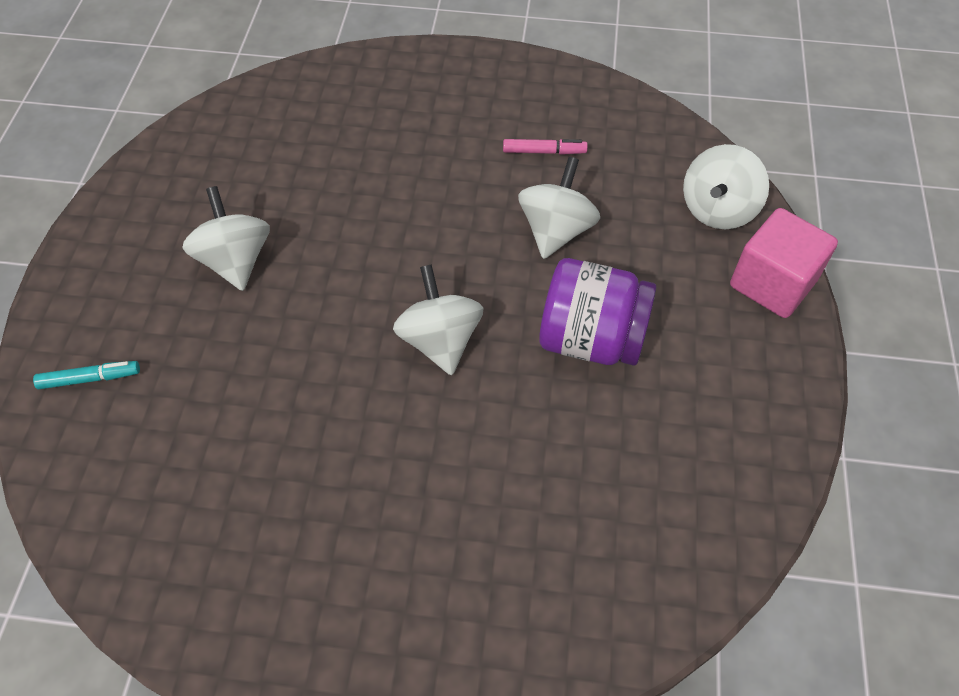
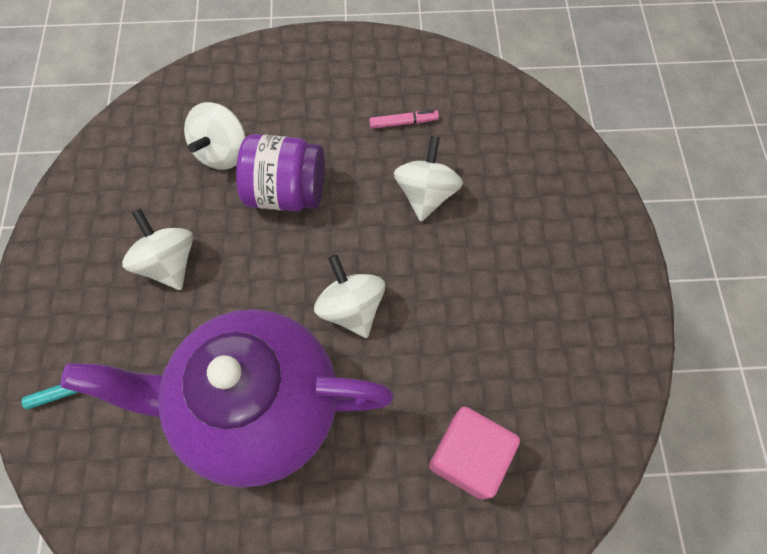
camera: 10 degrees left, 10 degrees up
purple jar [539,258,656,366] -> purple jar moved to [236,134,325,211]
white spinning top [683,144,769,229] -> white spinning top moved to [184,102,246,170]
pink cube [730,208,838,318] -> pink cube moved to [429,406,520,499]
none -> purple teapot [61,309,393,488]

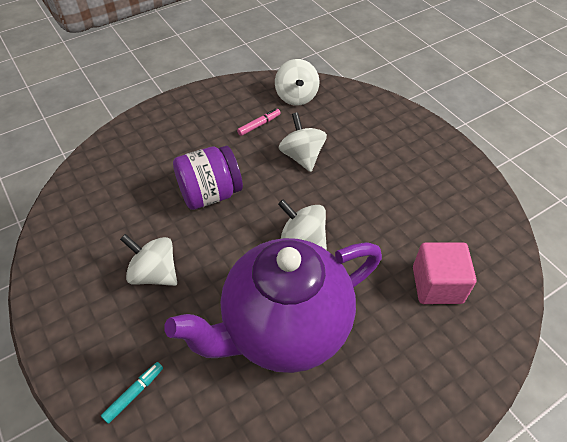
camera: 30 degrees left, 15 degrees down
white spinning top [184,102,246,170] -> white spinning top moved to [275,59,319,106]

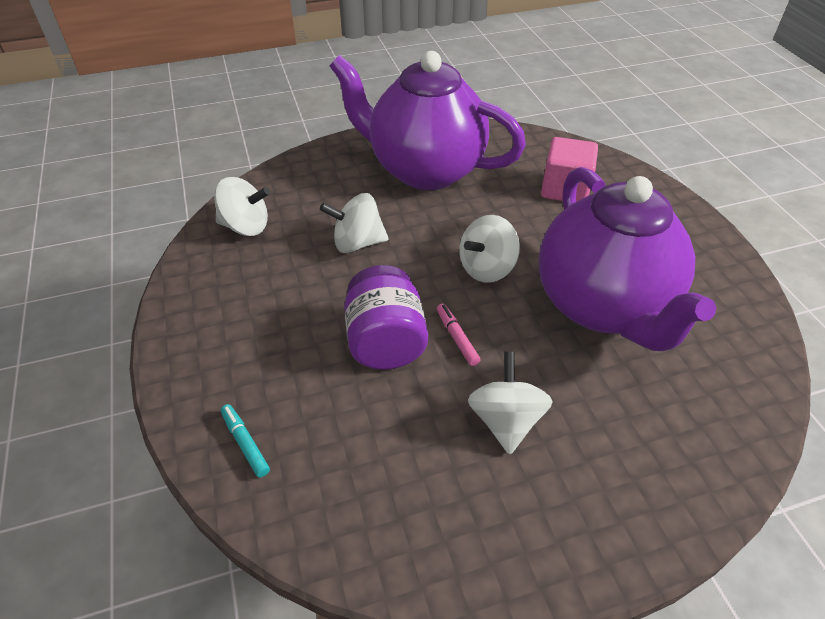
camera: 75 degrees left, 5 degrees down
turquoise marker [101,362,163,424] -> turquoise marker moved to [221,404,270,477]
white spinning top [120,234,177,286] -> white spinning top turned 135 degrees clockwise [468,352,553,455]
pink marker [237,108,281,136] -> pink marker moved to [437,304,480,366]
none -> purple teapot [330,51,526,190]

